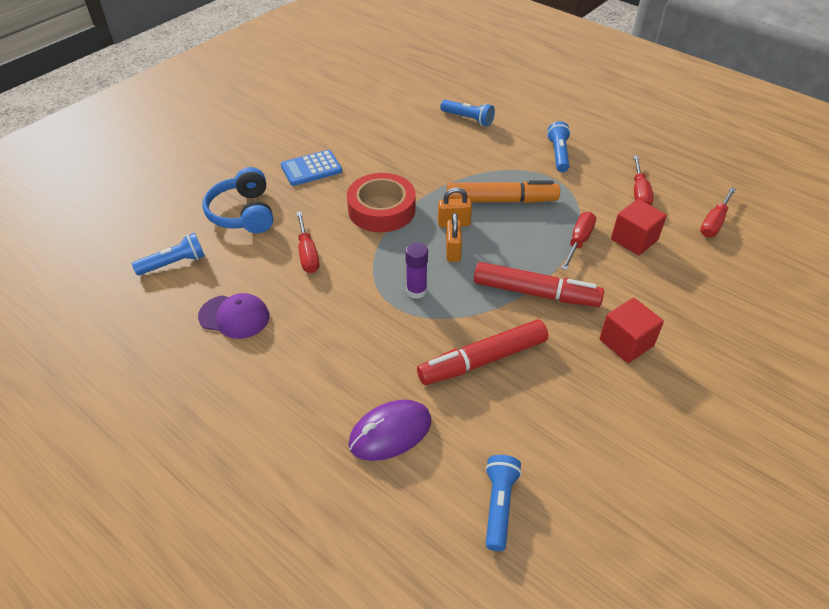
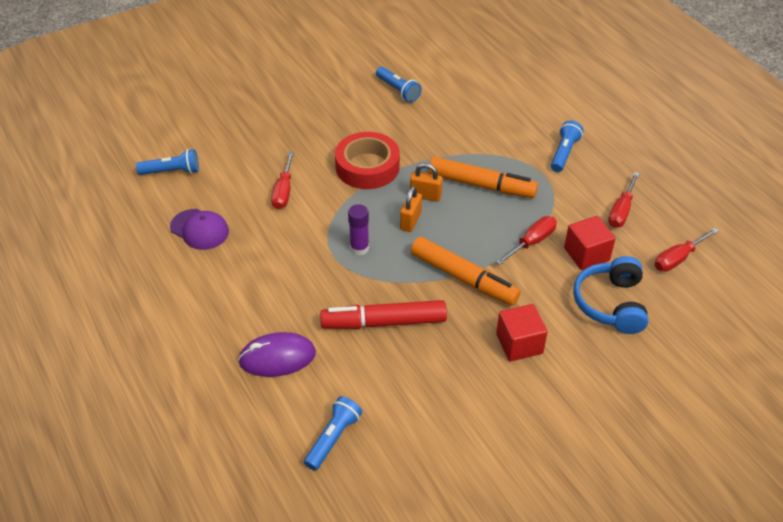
camera: 20 degrees right, 0 degrees up
blue headphones [202,167,273,233] -> blue headphones moved to [573,256,649,334]
blue calculator [281,150,342,186] -> none
blue flashlight [440,100,495,126] -> blue flashlight moved to [376,67,421,103]
red marker [474,262,604,307] -> orange marker [411,237,521,306]

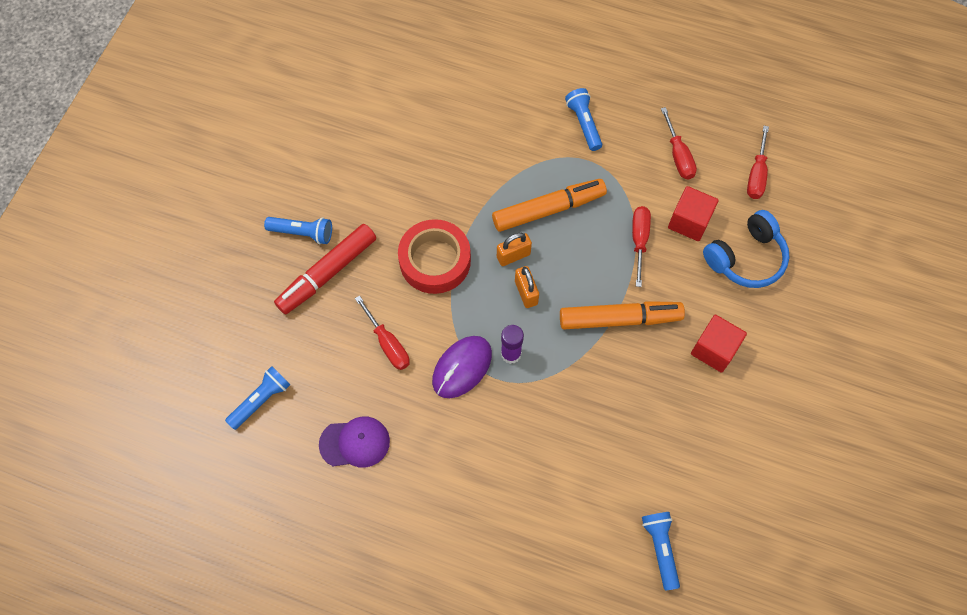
camera: 40 degrees left, 20 degrees up
purple mouse [238,332,316,377] -> purple mouse moved to [432,336,492,398]
red marker [320,300,447,329] -> red marker moved to [274,224,376,314]
blue flashlight [376,67,421,103] -> blue flashlight moved to [264,217,332,244]
blue headphones [573,256,649,334] -> blue headphones turned 90 degrees counterclockwise [703,210,790,288]

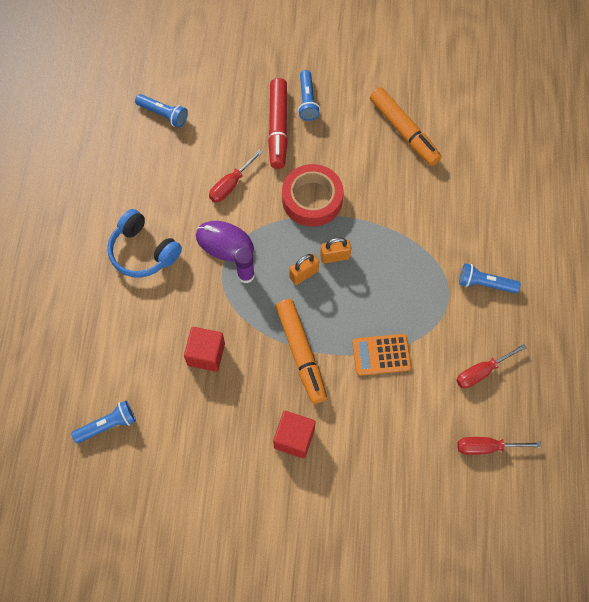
camera: 75 degrees right, 0 degrees up
red marker [274,224,376,314] -> red marker turned 120 degrees counterclockwise [268,78,288,169]
purple cap [319,416,390,468] -> none
orange marker [492,179,607,232] -> orange marker moved to [370,87,442,166]
orange padlock [497,233,532,266] -> orange padlock turned 60 degrees counterclockwise [320,238,351,263]
blue flashlight [565,88,602,151] -> blue flashlight turned 135 degrees counterclockwise [459,263,521,293]
red screwdriver [632,206,651,287] -> orange calculator [352,334,412,376]
red cube [668,186,719,241] -> red cube moved to [184,327,225,372]
blue headphones [703,210,790,288] -> blue headphones moved to [107,209,182,278]

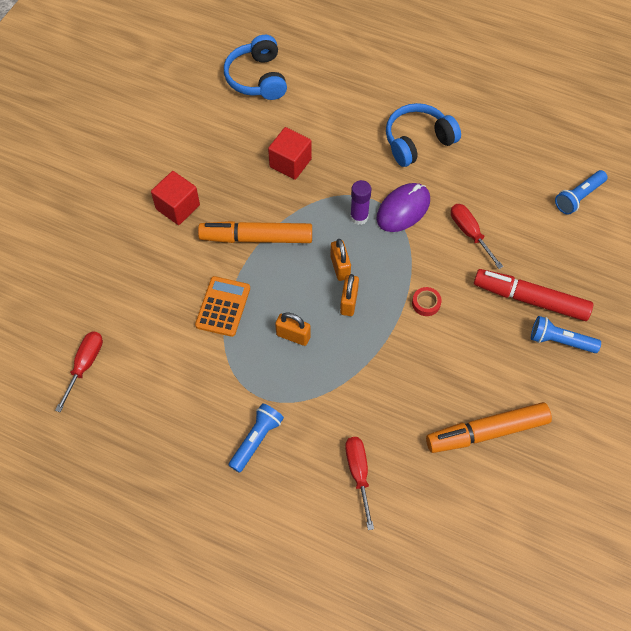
camera: 110 degrees right, 5 degrees down
blue flashlight [71,401,136,444] -> blue headphones [224,35,287,100]
red tape [282,164,343,227] -> red tape [412,287,442,316], size x0.41
red screwdriver [456,344,527,389] -> red screwdriver moved to [345,437,374,530]
none -> orange padlock [275,312,311,346]

